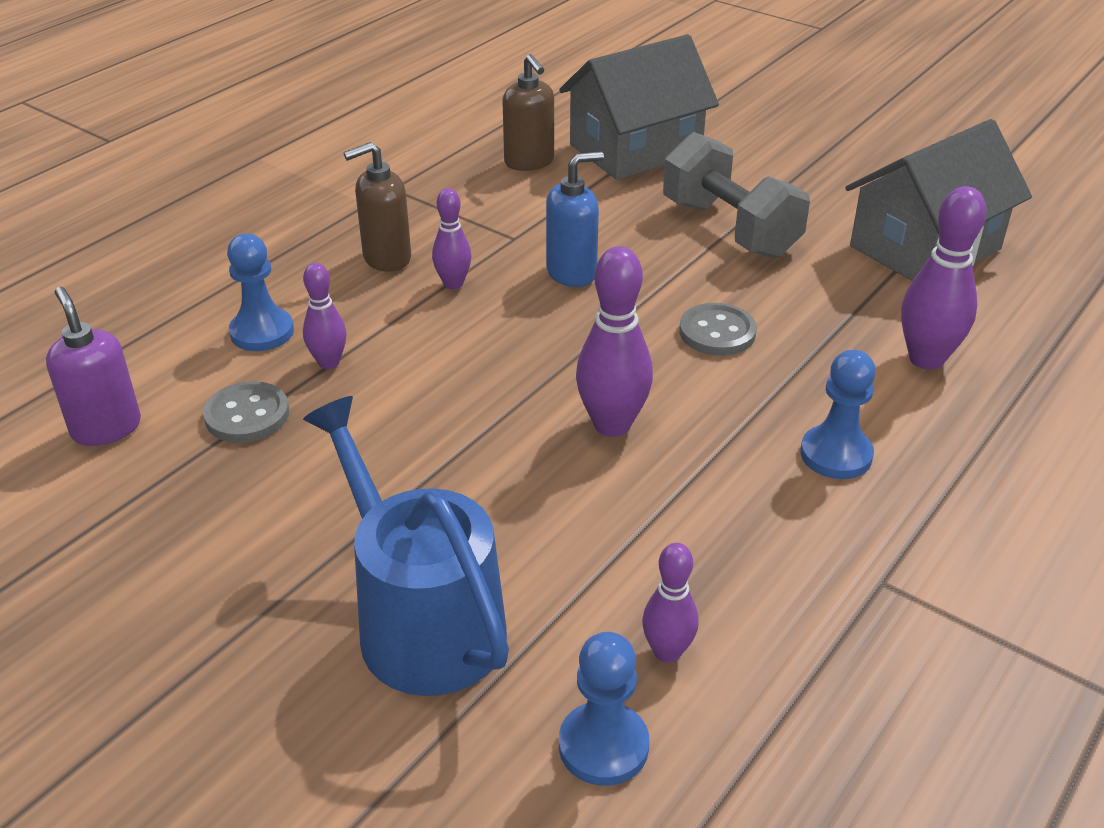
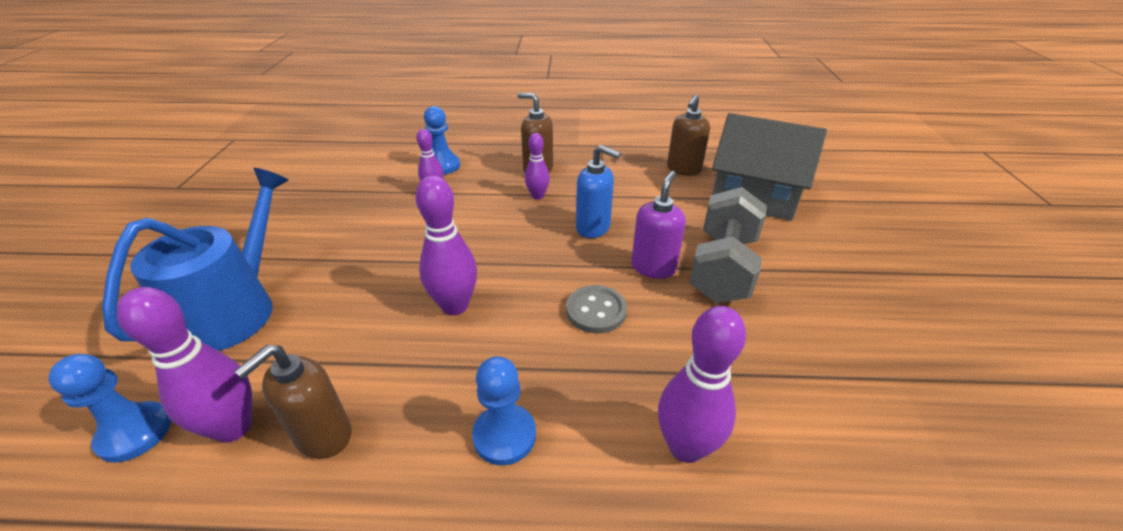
camera: 55 degrees right, 0 degrees up
purple soap dispenser [46,287,141,446] -> purple soap dispenser moved to [631,171,686,279]
grey button [203,381,289,443] -> none
purple bowling pin [642,543,698,663] -> purple bowling pin [117,287,252,443], size x1.66
grey house [845,119,1032,281] -> none
none -> brown soap dispenser [234,345,352,459]

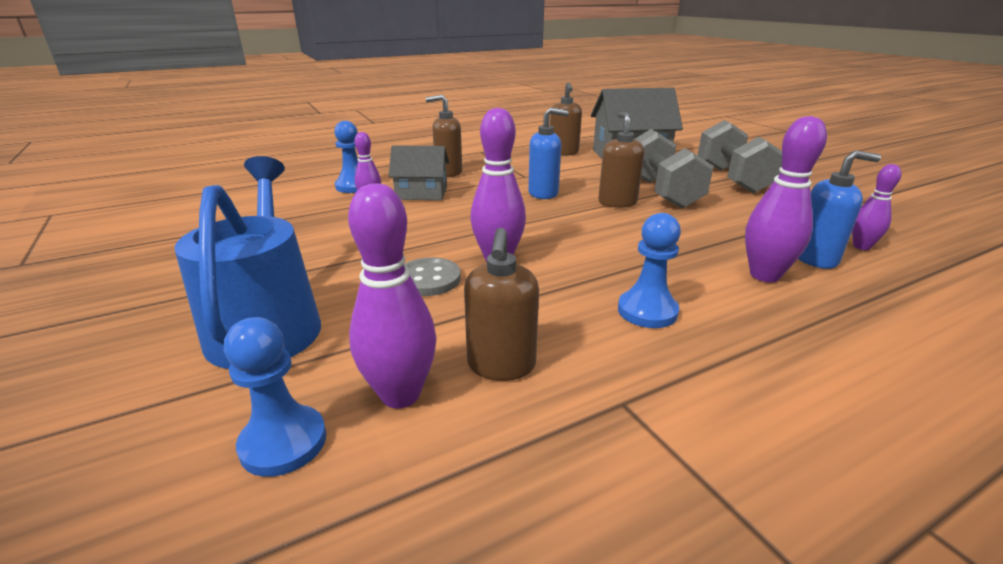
camera: 30 degrees left, 10 degrees down
purple bowling pin [525,133,550,200] -> purple bowling pin moved to [852,164,901,250]
grey button [566,285,627,333] -> grey button moved to [405,257,461,296]
purple soap dispenser [631,171,686,279] -> brown soap dispenser [598,112,645,208]
none -> grey house [389,145,449,200]
none -> grey dumbbell [697,120,782,194]
none -> blue soap dispenser [798,150,881,269]

